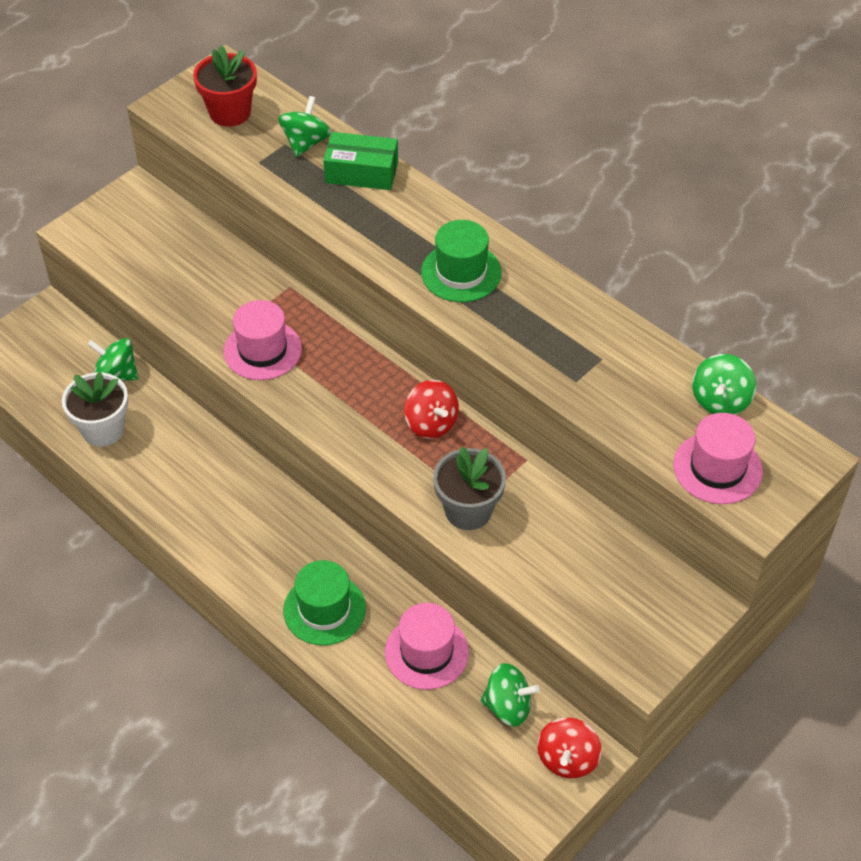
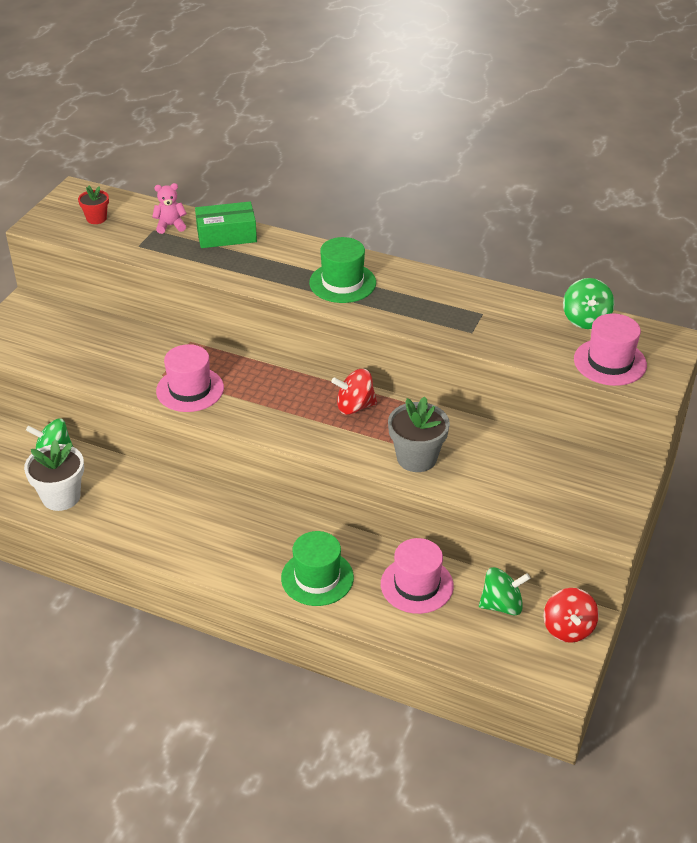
camera: 20 degrees left, 10 degrees down
red flower pot [193,45,257,127] -> red flower pot [78,185,109,224], size x0.57
green spinning top [278,96,331,157] -> pink teddy bear [152,183,187,234]
red spinning top [404,380,459,439] -> red spinning top turned 135 degrees clockwise [331,369,377,415]

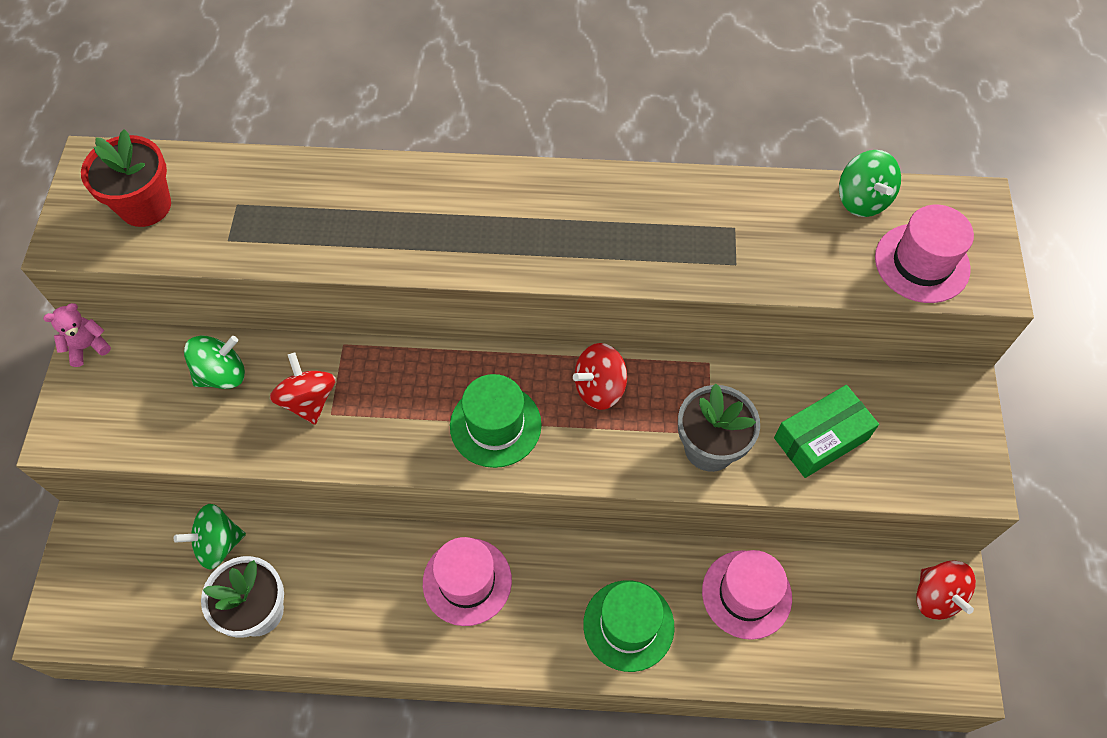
camera: 20 degrees left, 20 degrees up
red flower pot [78,185,109,224] -> red flower pot [81,129,171,227], size x1.75
pink teddy bear [152,183,187,234] -> pink teddy bear moved to [43,303,111,367]
pink hat [156,344,224,412] -> pink hat moved to [423,537,512,626]
green box [195,202,257,248] -> green box moved to [774,385,879,478]
green hat [309,237,376,303] -> green hat moved to [450,374,542,468]
green spinning top [479,567,530,616] -> green spinning top moved to [184,336,245,389]
none -> red spinning top [270,353,336,425]

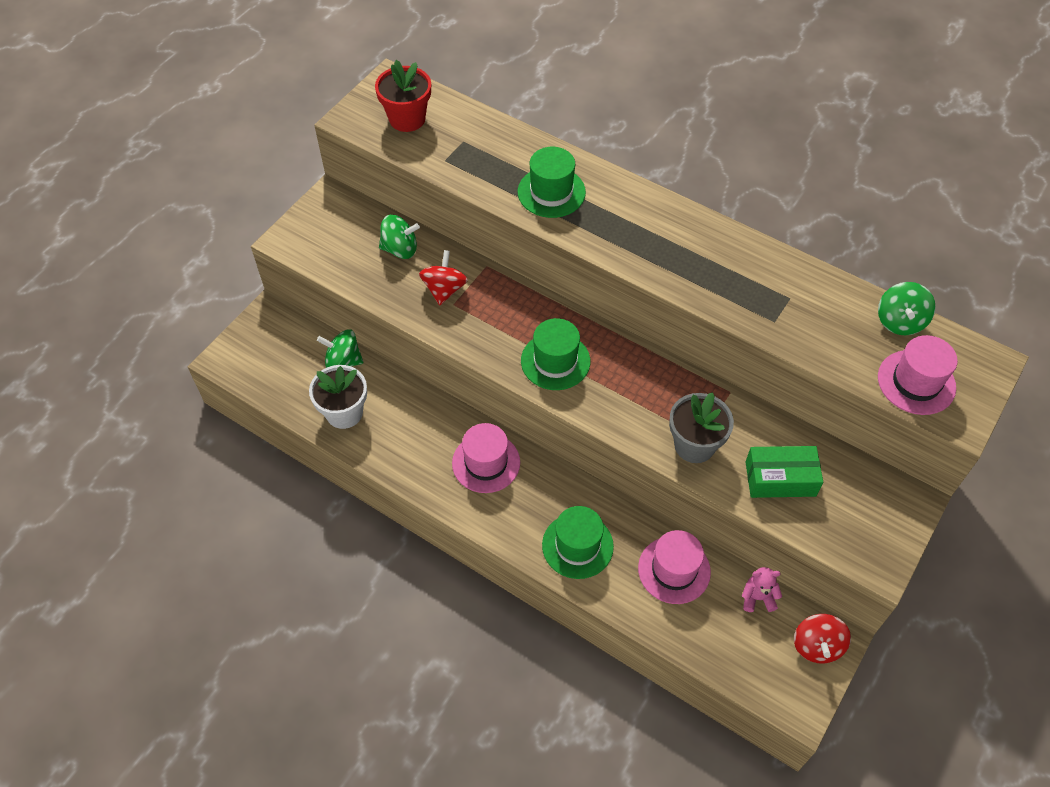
camera: 30 degrees right, 5 degrees down
pink teddy bear [43,303,111,367] -> pink teddy bear moved to [742,567,782,612]
red spinning top [573,343,627,410] -> none
none -> green hat [518,147,586,218]

